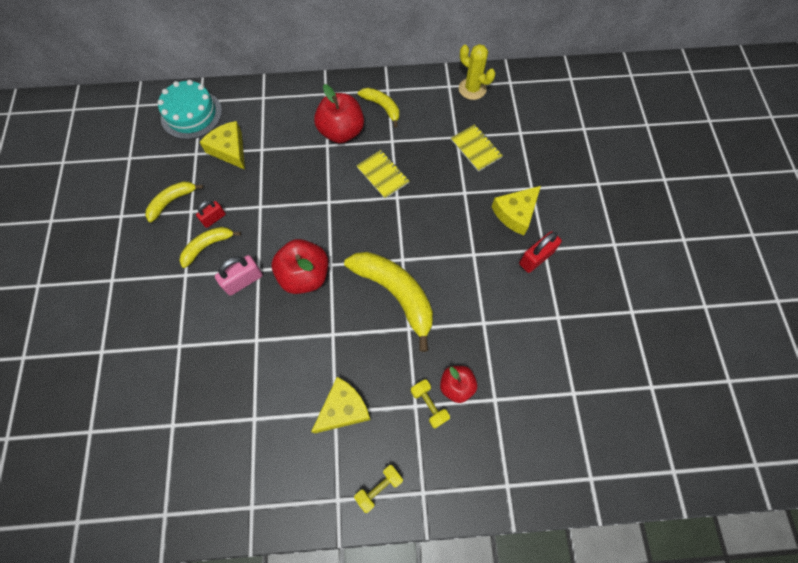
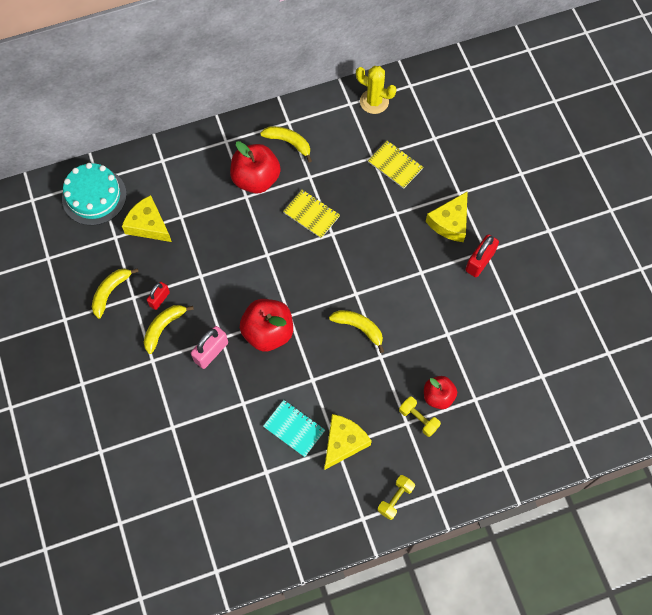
camera: 15 degrees left, 0 degrees up
yellow banana [344,252,433,352] -> yellow banana [329,310,384,353], size x0.55
none -> turquoise notebook [263,400,325,457]

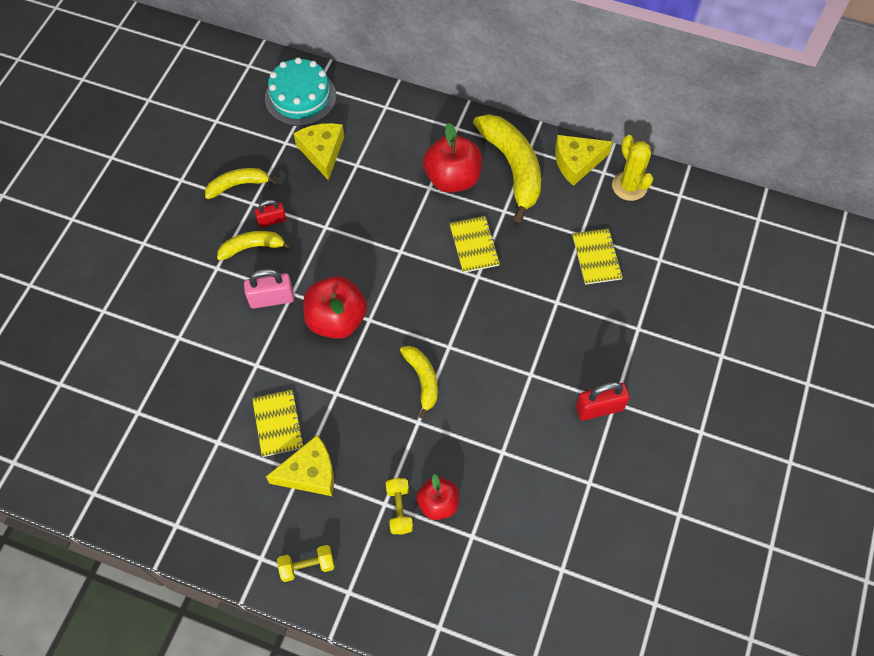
camera: 40 degrees right, 5 degrees down
yellow banana [260,126,312,162] -> yellow banana [473,114,541,223], size x1.82
turquoise notebook [263,400,325,457] -> yellow notebook [252,390,304,457]
yellow cheese [426,191,468,242] -> yellow cheese moved to [555,135,613,186]

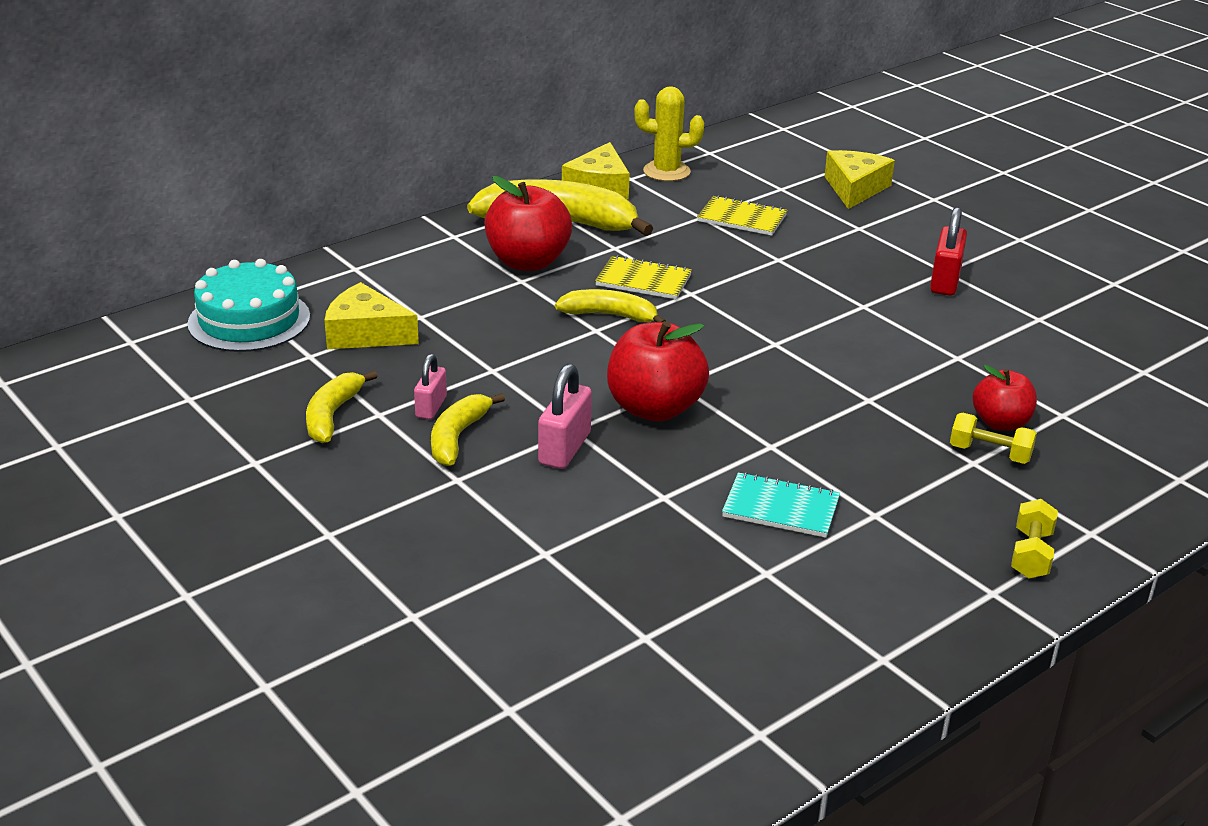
camera: 60 degrees left, 30 degrees down
yellow notebook [252,390,304,457] -> turquoise notebook [722,472,840,538]
red padlock [255,200,286,228] -> pink padlock [414,354,447,419]
yellow cheese [266,435,334,496] -> yellow cheese moved to [824,150,895,209]
yellow banana [400,346,438,419] -> yellow banana moved to [555,289,666,322]

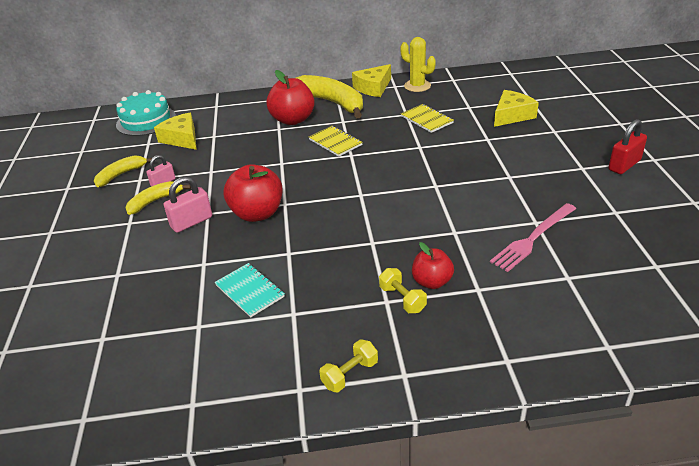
camera: 35 degrees right, 5 degrees up
yellow banana [555,289,666,322] -> none
red padlock [930,207,967,296] -> red padlock moved to [608,119,647,174]
none -> pink fork [490,203,576,272]

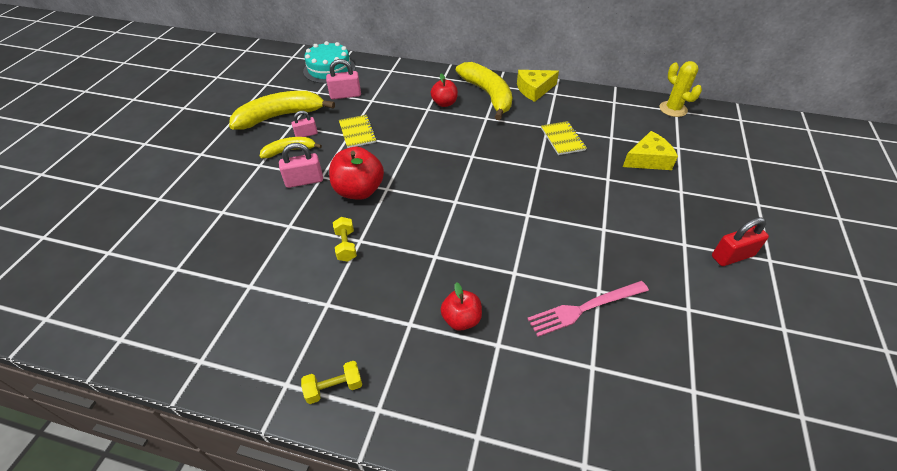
camera: 20 degrees right, 10 degrees up
yellow banana [94,155,152,187] -> yellow banana [229,91,335,130], size x1.82
yellow cheese [154,113,197,150] -> pink padlock [326,59,361,99]
turquoise notebook [215,263,285,317] -> none
red apple [266,70,315,125] -> red apple [431,73,458,107], size x0.62
yellow notebook [309,126,363,157] -> yellow notebook moved to [339,115,377,148]
yellow dumbbell [379,268,427,313] -> yellow dumbbell moved to [333,217,357,262]
yellow cactus [400,37,436,92] -> yellow cactus moved to [659,61,702,117]

